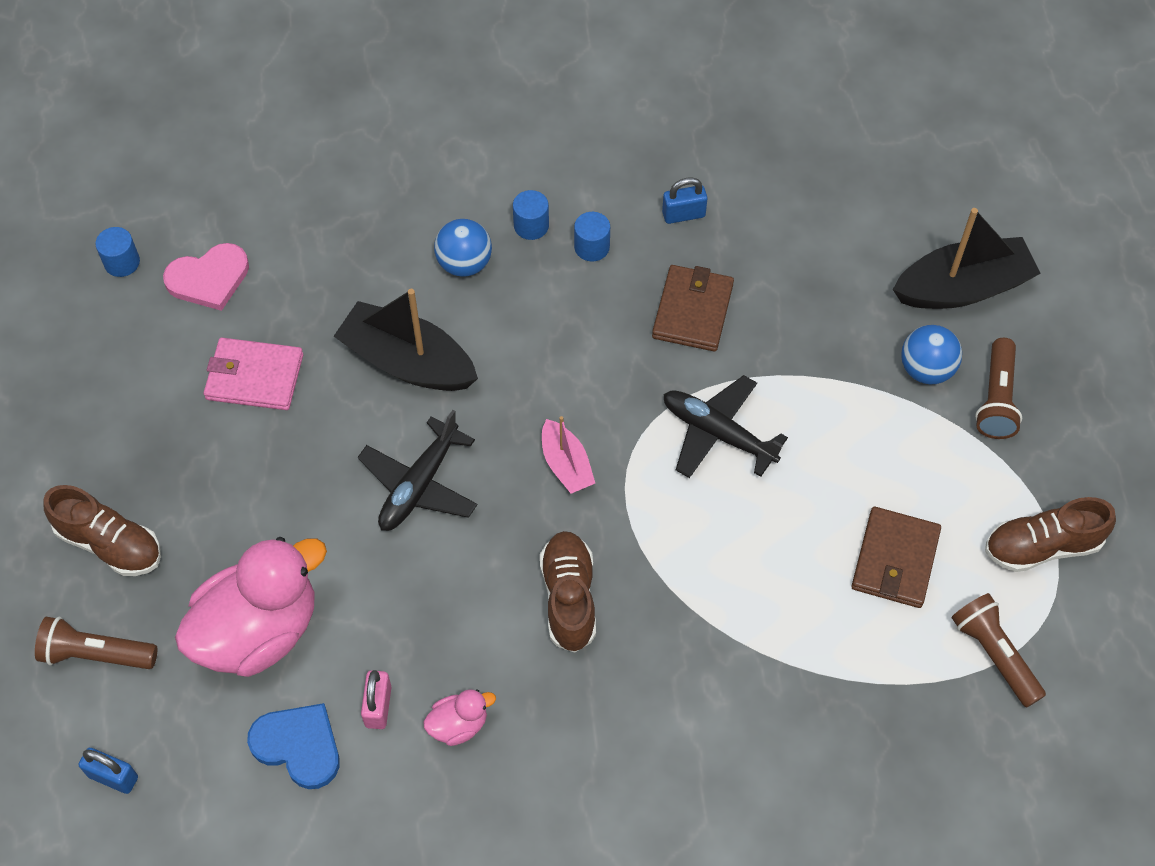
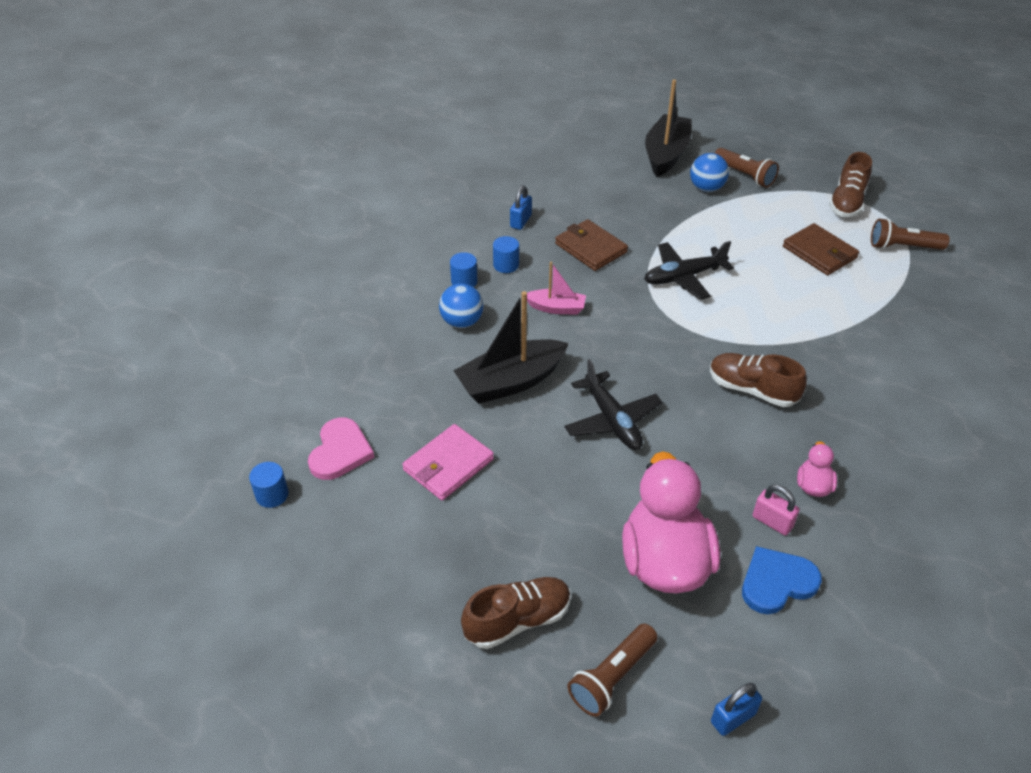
camera: 55 degrees left, 15 degrees down
pink boat [542,416,595,494] -> pink boat moved to [527,262,586,315]

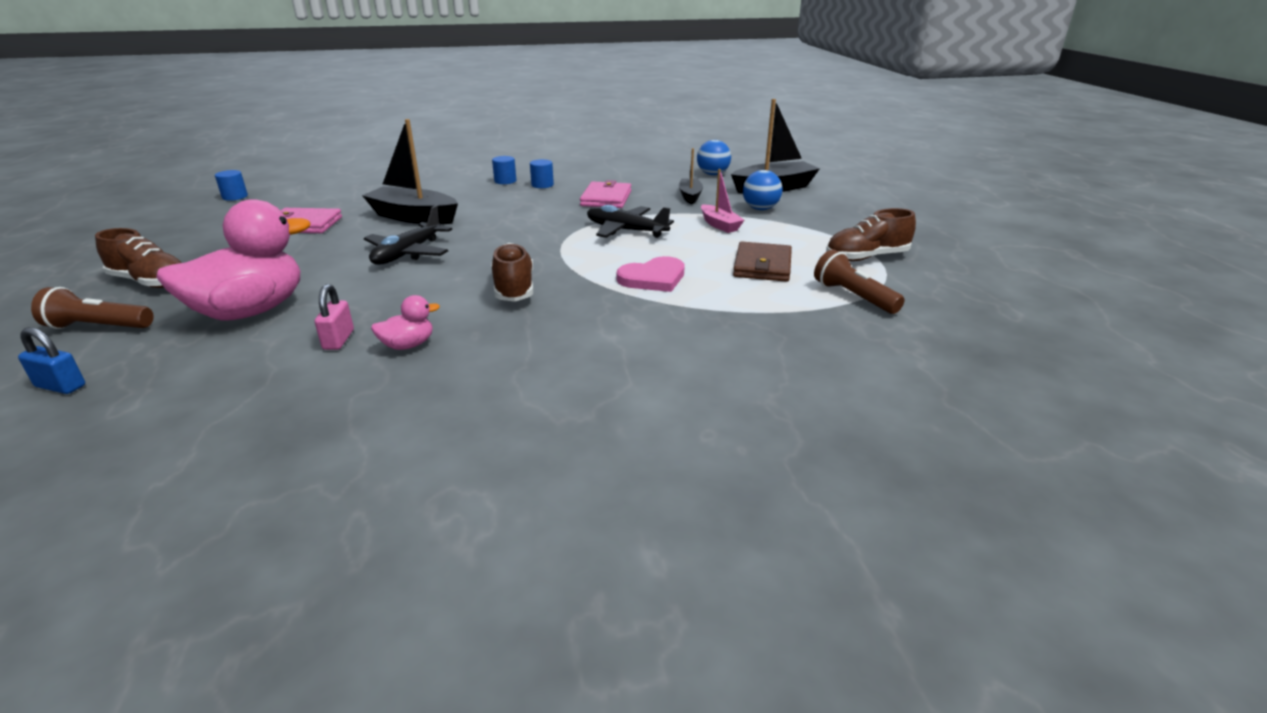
camera: 50 degrees right, 15 degrees down
pink heart [308,418,374,480] -> pink heart moved to [616,256,685,292]
blue ball [439,283,484,328] -> blue ball moved to [697,140,731,175]
blue padlock [510,185,532,230] -> none
pink boat [527,262,586,315] -> pink boat moved to [701,169,744,233]
brown wallet [555,219,628,271] -> pink wallet [580,180,631,208]
brown flashlight [715,148,779,188] -> none
blue heart [742,546,822,614] -> none
none -> black boat [679,148,703,204]

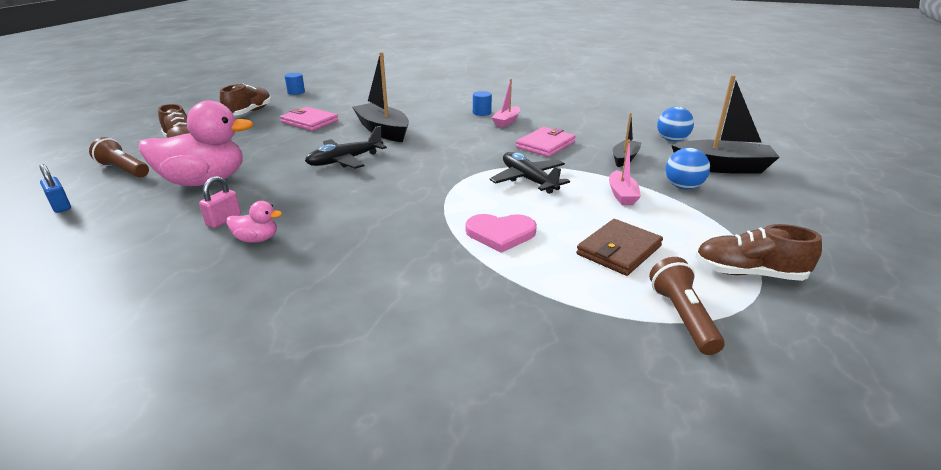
camera: 30 degrees right, 0 degrees up
brown shoe [491,243,533,302] -> brown shoe moved to [220,84,271,116]
blue cylinder [530,159,554,188] -> pink boat [492,79,520,128]

